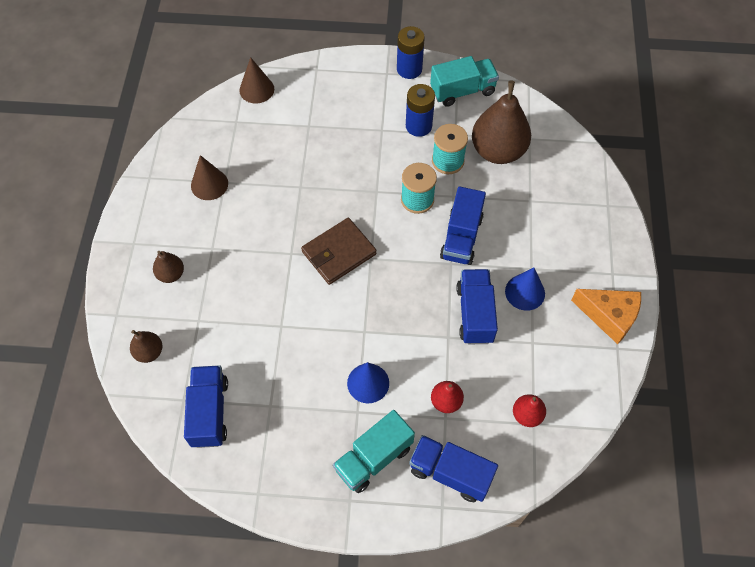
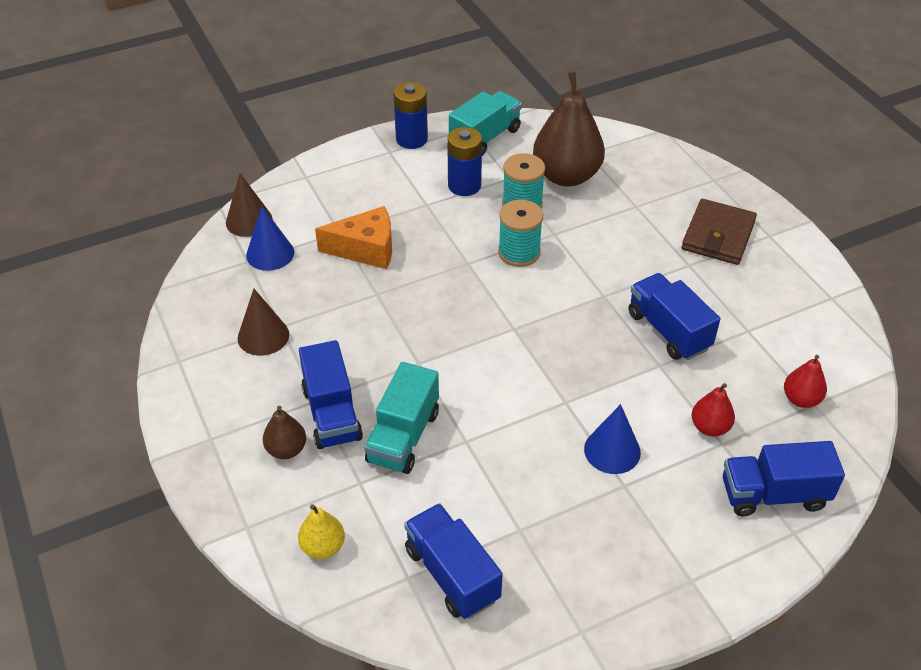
camera: 30 degrees left, 15 degrees down
brown pear [130,330,162,363] -> yellow pear [298,504,345,559]
brown wallet [301,218,377,285] -> brown wallet moved to [682,199,757,265]
turquoise truck [333,410,415,493] -> turquoise truck moved to [364,362,439,474]
blue truck [440,187,486,265] -> blue truck moved to [299,340,363,449]
blue cone [505,267,545,311] -> blue cone moved to [246,206,294,271]
orange cheese [571,289,641,344] -> orange cheese moved to [315,206,392,269]

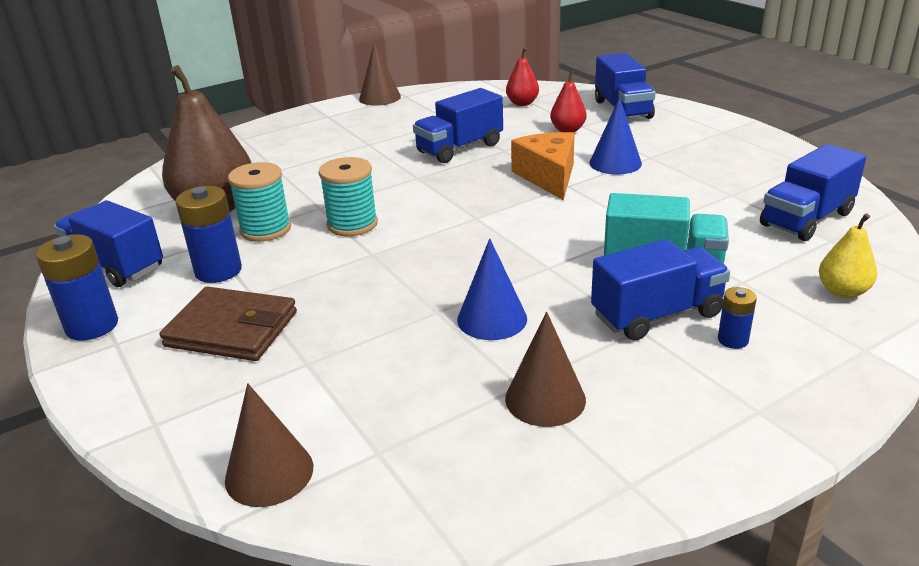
camera: 95 degrees left, 15 degrees down
blue cone [246,206,294,271] -> blue cone moved to [457,238,527,340]
brown pear [263,406,306,459] -> blue battery [718,287,757,349]
orange cheese [315,206,392,269] -> orange cheese moved to [511,132,575,200]
turquoise truck [449,91,522,156] -> blue truck [54,200,163,287]
brown wallet [682,199,757,265] -> brown wallet moved to [159,287,297,361]
none -> brown cone [359,43,401,106]

